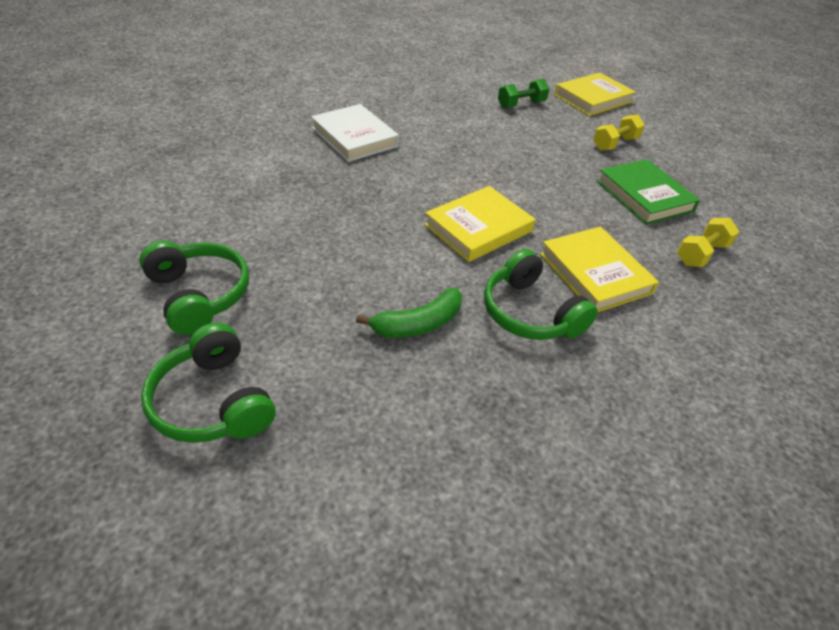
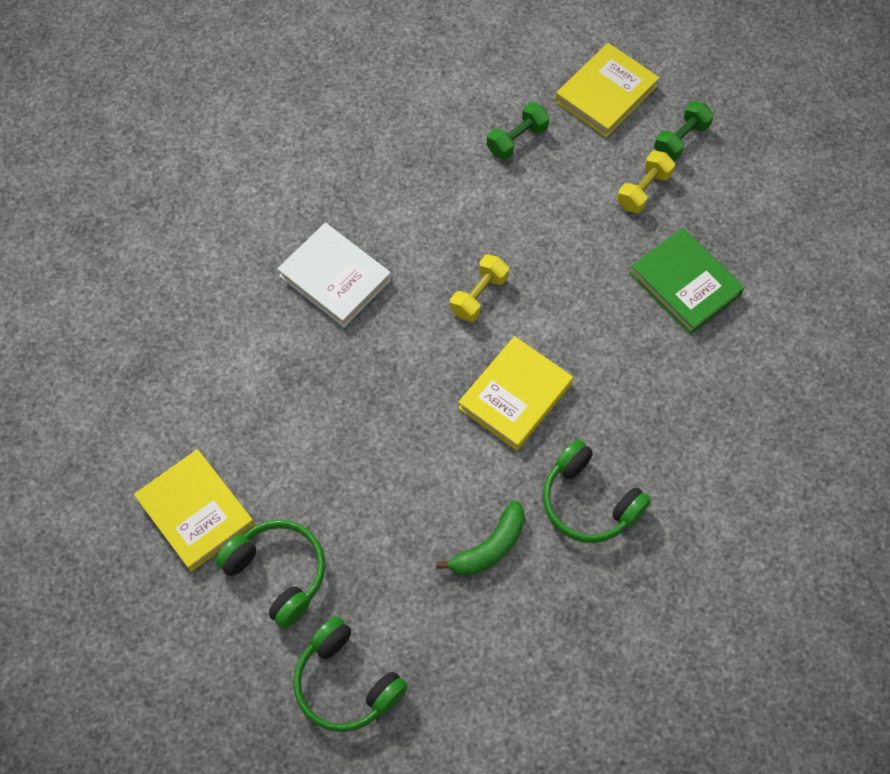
camera: 10 degrees left, 20 degrees up
yellow book [540,227,659,312] -> yellow book moved to [134,450,255,572]
yellow dumbbell [677,218,740,267] -> yellow dumbbell moved to [450,254,509,322]
none -> green dumbbell [654,101,714,161]

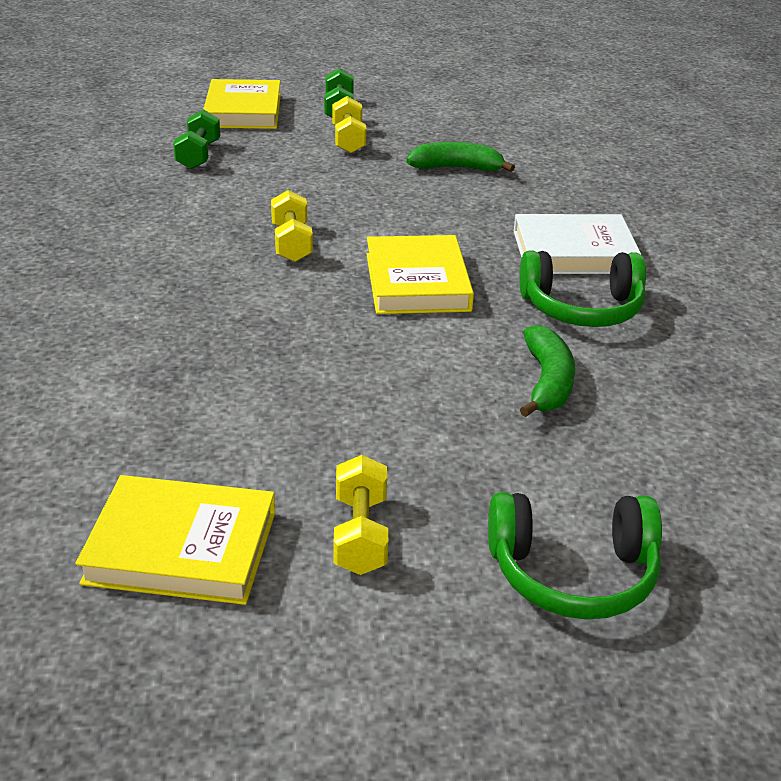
camera: 45 degrees left, 30 degrees down
green headphones [215,520,326,629] -> yellow dumbbell [334,455,388,575]
white book [277,223,391,327] -> white book moved to [514,214,641,274]
green book [629,228,744,335] -> green banana [406,142,515,172]

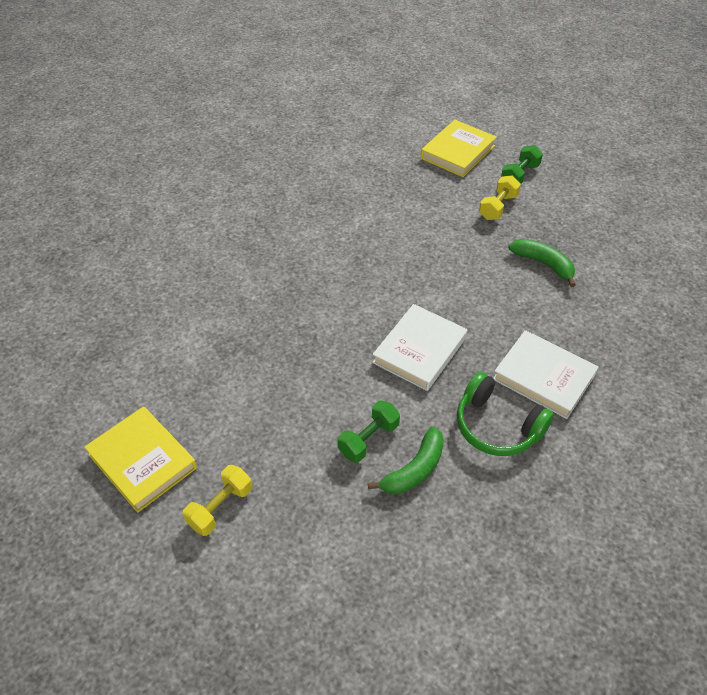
camera: 40 degrees right, 15 degrees up
green dumbbell [173,109,220,169] -> green dumbbell moved to [337,400,400,462]
yellow dumbbell [271,190,313,262] -> none
yellow book [366,235,474,314] -> white book [372,304,467,391]
green headphones [488,492,662,620] -> none

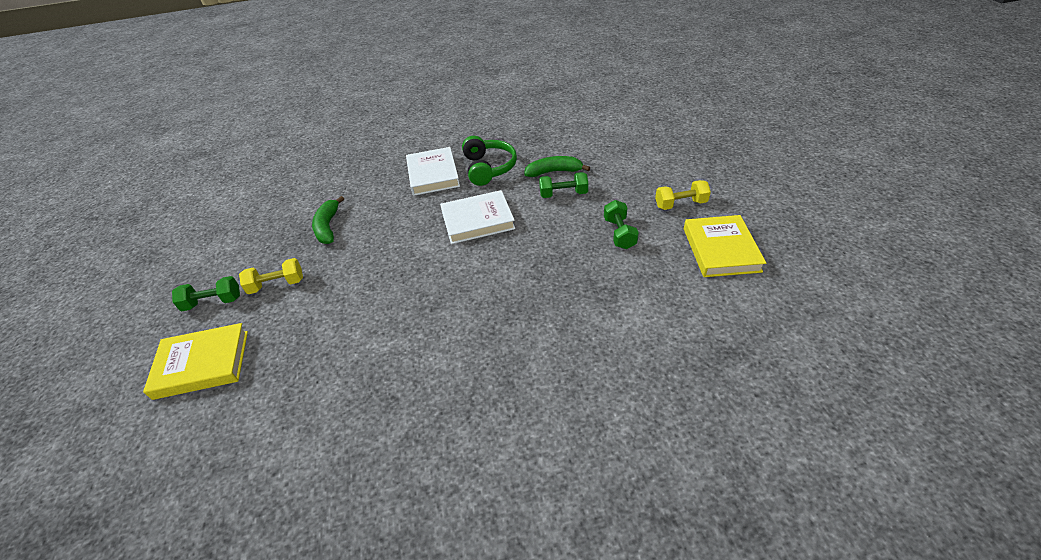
camera: 135 degrees left, 5 degrees down
none -> green dumbbell [604,200,639,249]

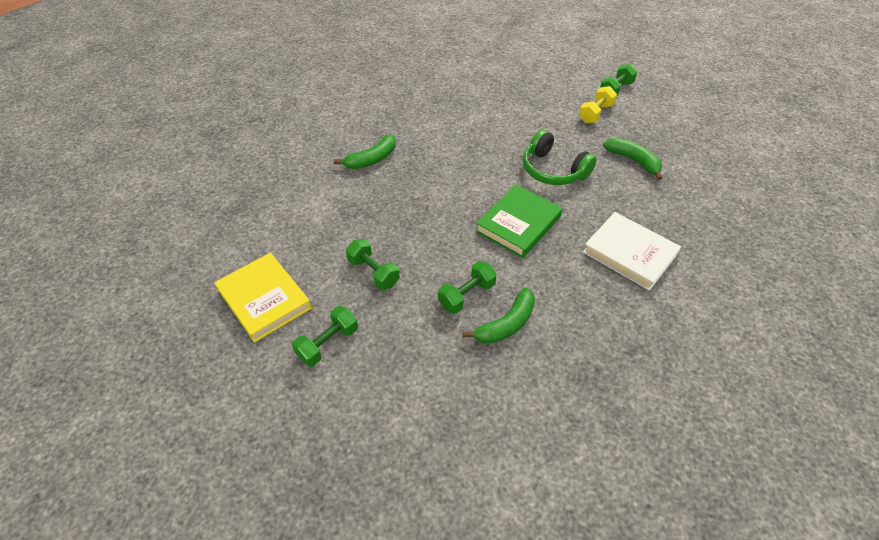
camera: 140 degrees right, 5 degrees up
yellow book [143,323,248,400] -> none
white book [440,190,515,244] -> green book [476,185,563,258]
green headphones [462,136,517,186] -> green headphones moved to [523,130,597,185]
yellow dumbbell [655,180,711,210] -> green dumbbell [292,306,358,366]
none -> green banana [334,134,396,169]

